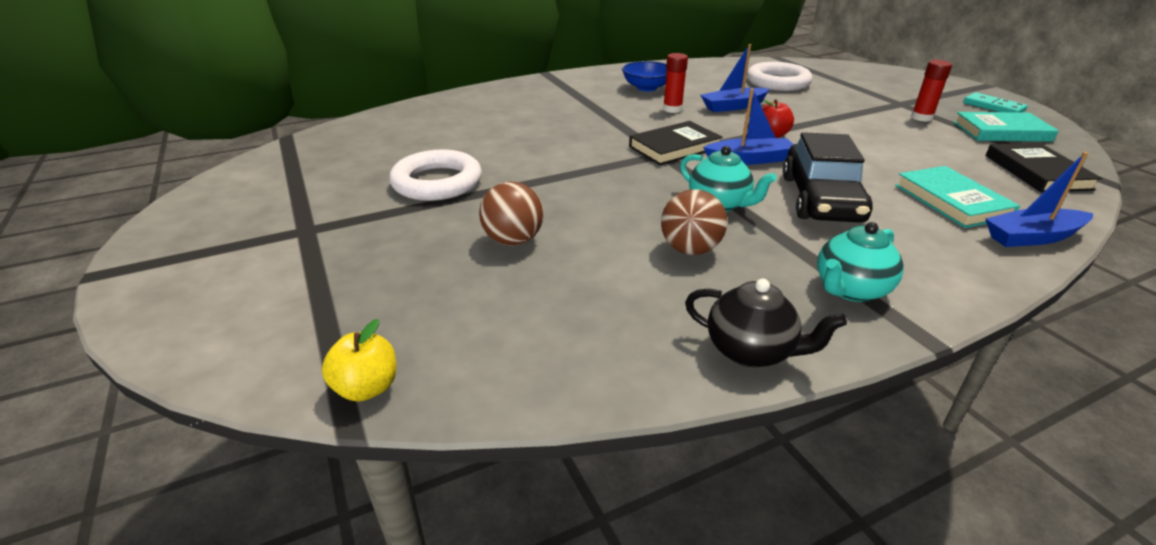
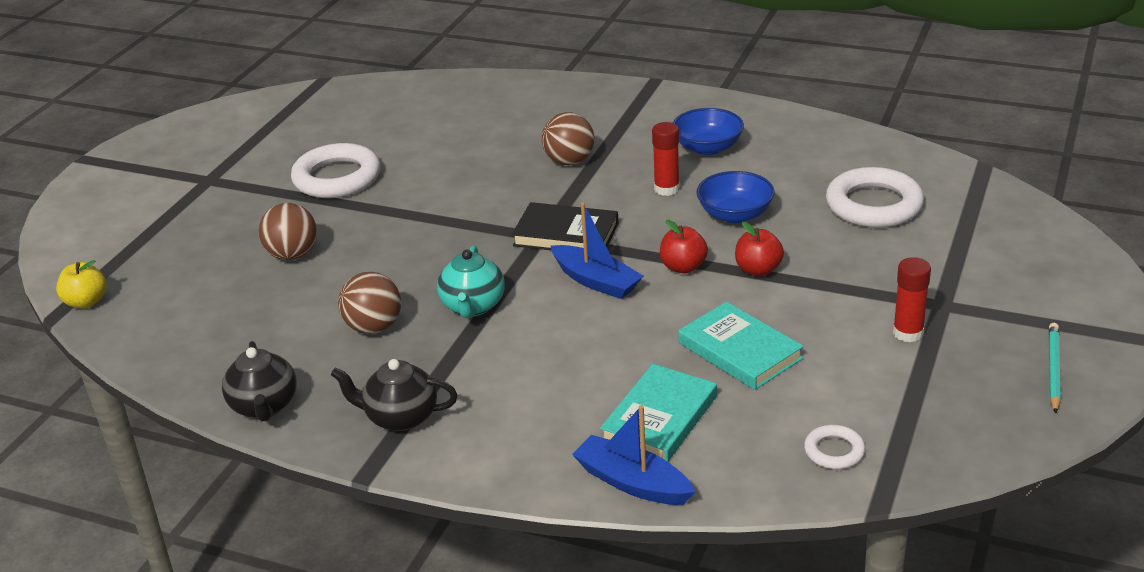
camera: 50 degrees right, 0 degrees up
blue boat [701,44,770,112] -> blue bowl [696,171,775,223]
black car [783,132,873,222] -> none
turquoise teapot [817,222,904,302] -> black teapot [331,359,457,431]
turquoise book [953,112,1059,142] -> turquoise book moved to [678,302,804,390]
turquoise domino [963,92,1028,113] -> turquoise pencil [1049,323,1061,414]
black book [986,143,1102,193] -> white ring [804,425,866,469]
none -> brown ball [542,112,595,165]
none -> red apple [735,222,784,276]

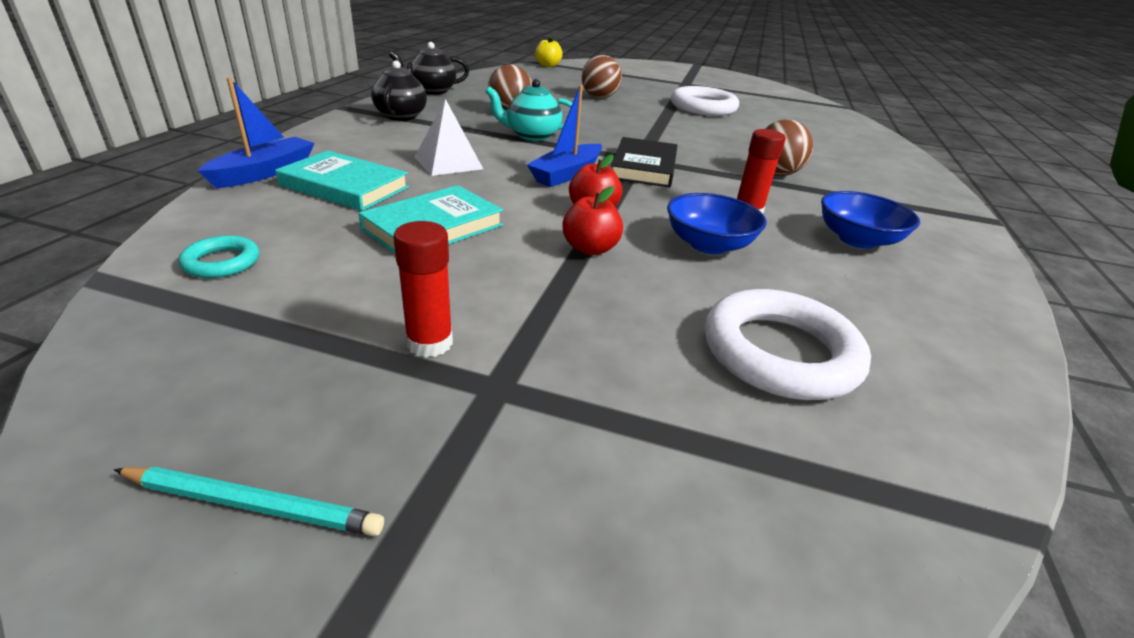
camera: 80 degrees right, 0 degrees up
white ring [804,425,866,469] -> turquoise ring [178,235,259,278]
none -> white pyramid [415,99,483,176]

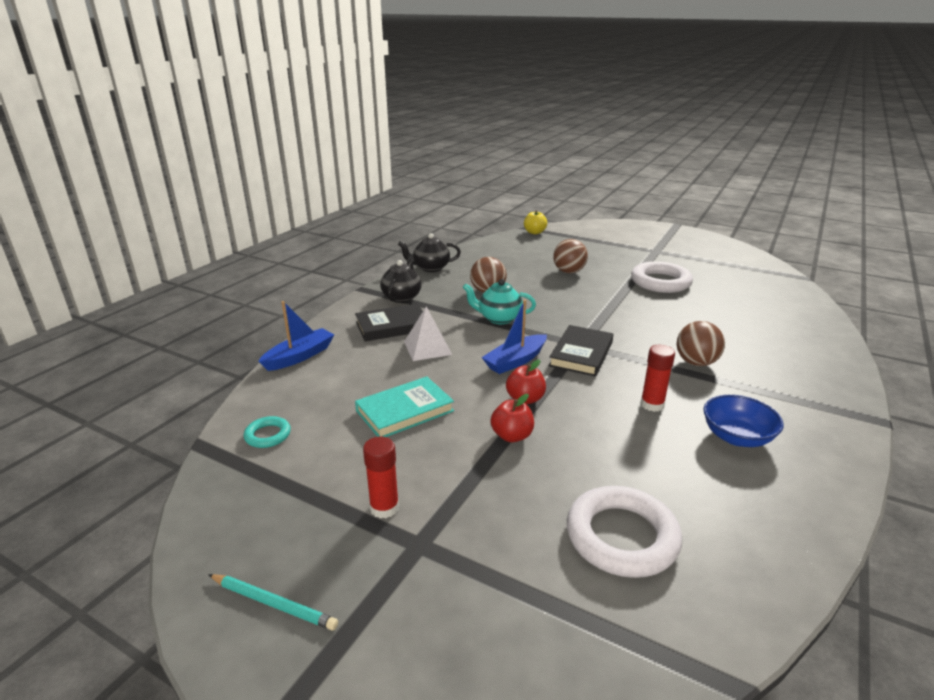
camera: 15 degrees right, 5 degrees down
turquoise book [275,150,409,211] -> none
blue bowl [667,193,767,254] -> none
none -> black book [355,303,423,341]

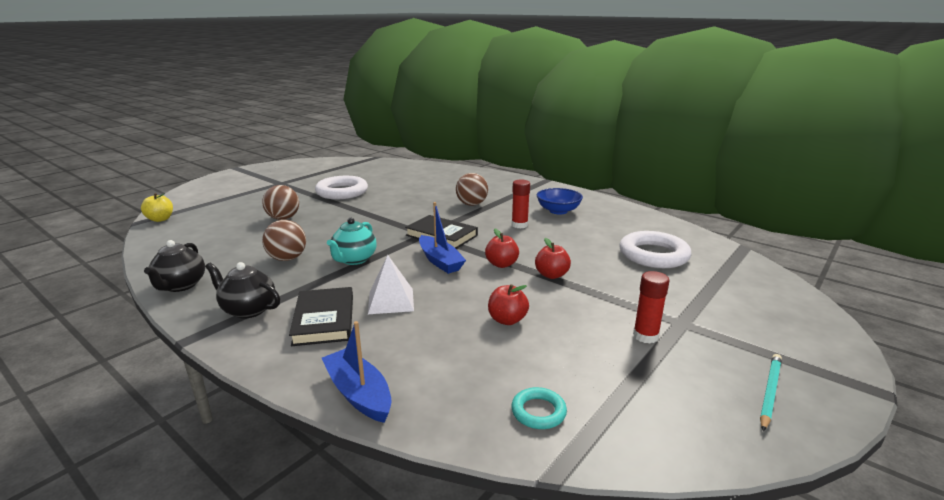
camera: 80 degrees left, 5 degrees down
turquoise book [355,376,454,437] -> red apple [488,284,529,325]

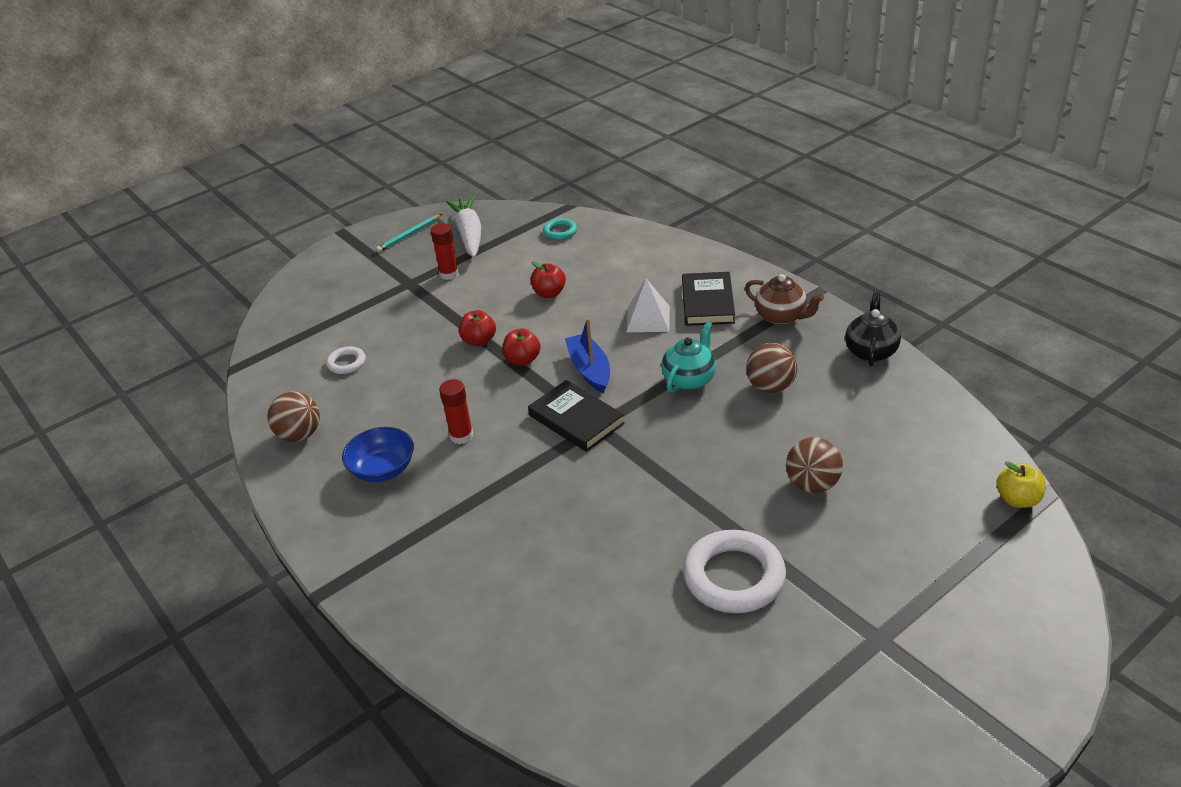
camera: 165 degrees left, 15 degrees up
black teapot [205,262,280,319] -> brown teapot [745,274,824,325]
blue boat [322,321,392,423] -> none
brown ball [456,173,488,206] -> brown ball moved to [267,391,320,442]
white ring [620,231,692,268] -> white ring [326,347,366,374], size x0.50
none -> white carrot [446,196,481,258]

